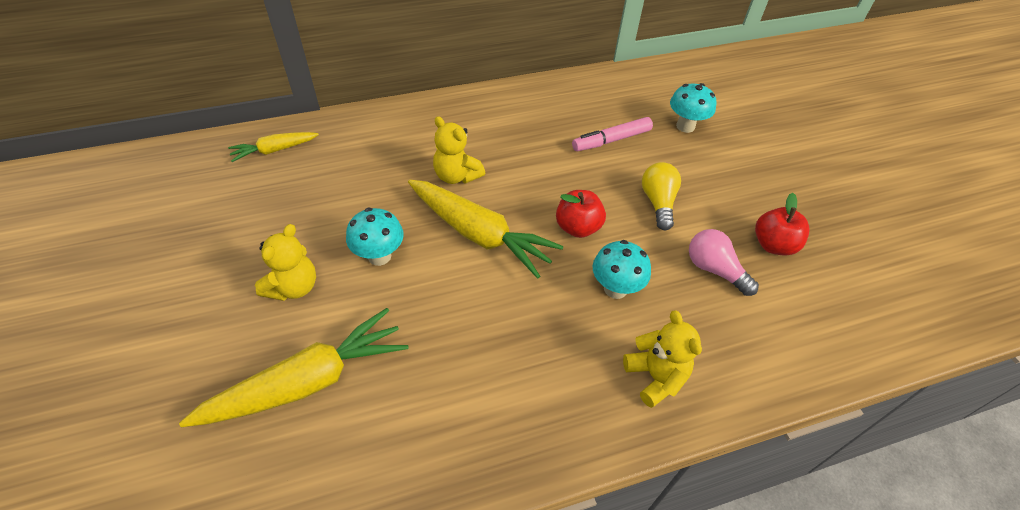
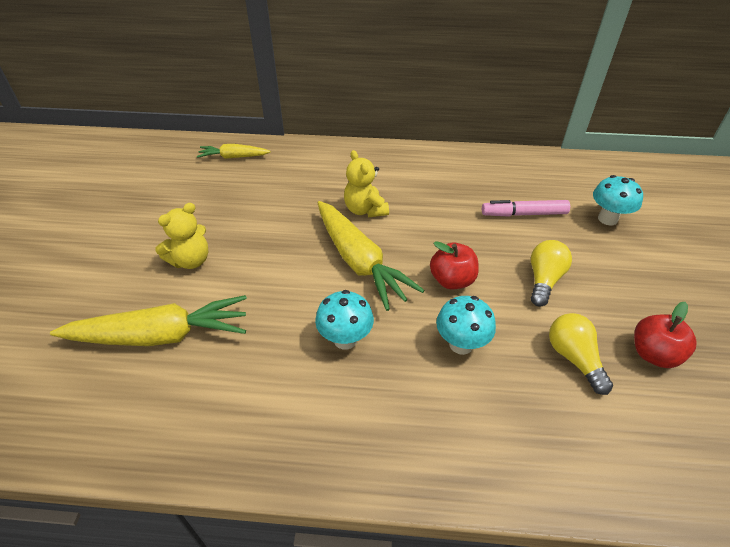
camera: 25 degrees right, 5 degrees down
turquoise mushroom [346,208,404,266] -> turquoise mushroom moved to [315,290,374,350]
yellow teddy bear [623,310,702,408] -> none
pink light bulb [689,229,759,296] -> yellow light bulb [549,313,613,395]

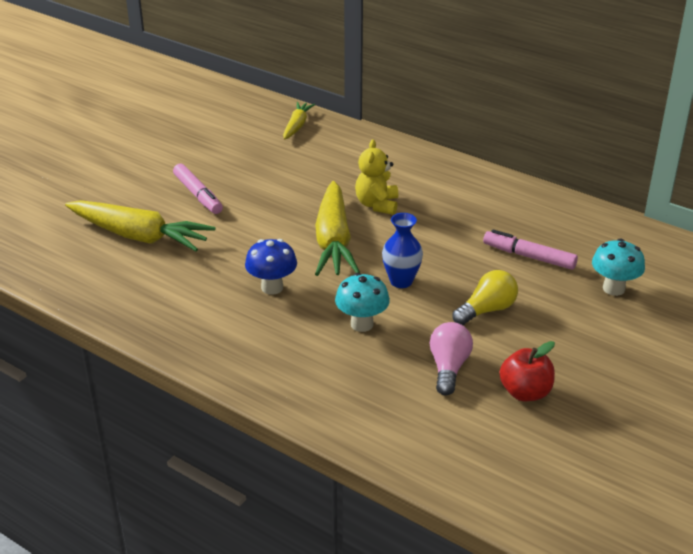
camera: 30 degrees right, 10 degrees down
yellow teddy bear [155,203,208,269] -> pink marker [173,164,223,214]
yellow carrot [197,144,271,159] -> yellow carrot turned 75 degrees clockwise [283,102,315,140]
turquoise mushroom [315,290,374,350] -> blue mushroom [245,239,297,295]
red apple [430,241,479,290] -> blue vase [382,213,423,288]
yellow light bulb [549,313,613,395] -> pink light bulb [430,322,473,396]

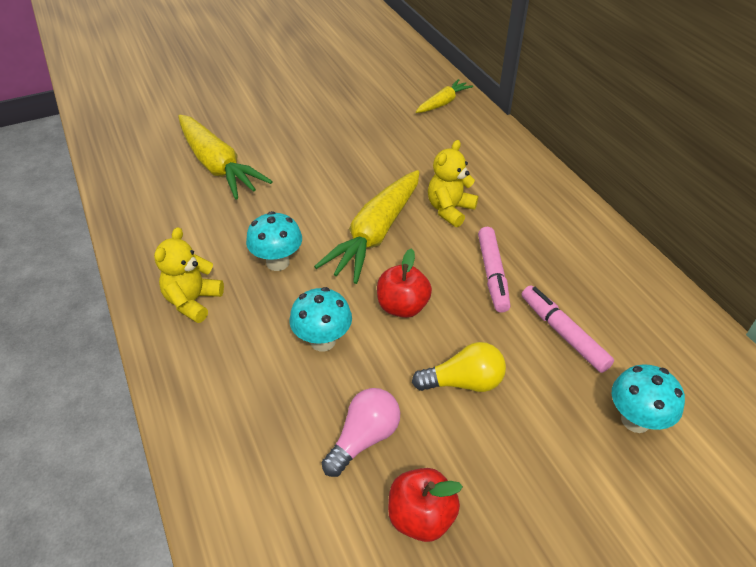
camera: 30 degrees right, 10 degrees up
pink marker [173,164,223,214] -> pink marker moved to [478,227,510,313]
blue mushroom [245,239,297,295] -> turquoise mushroom [246,211,302,271]
blue vase [382,213,423,288] -> red apple [377,248,432,318]
none -> yellow teddy bear [154,227,224,323]

